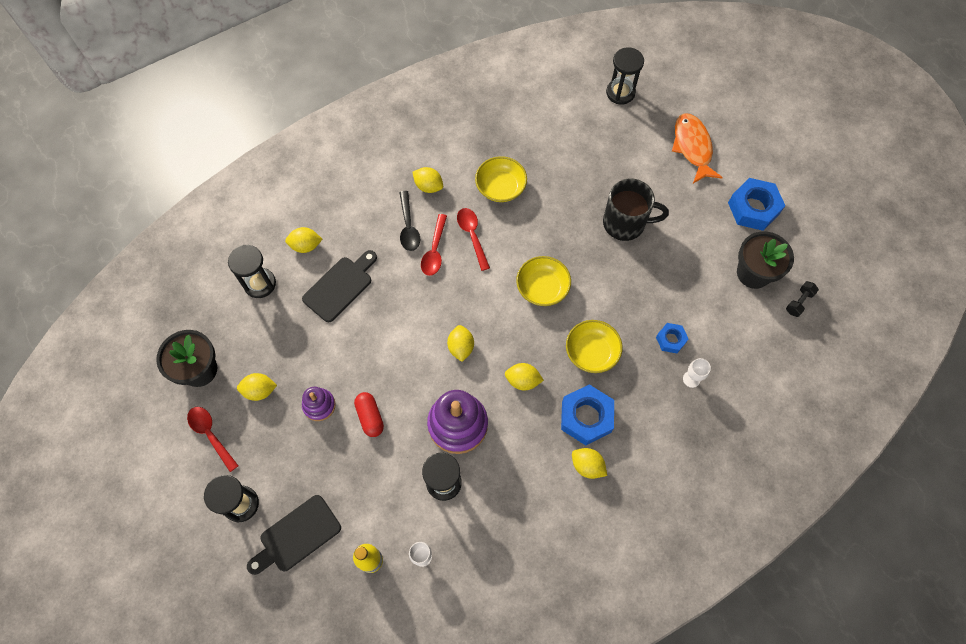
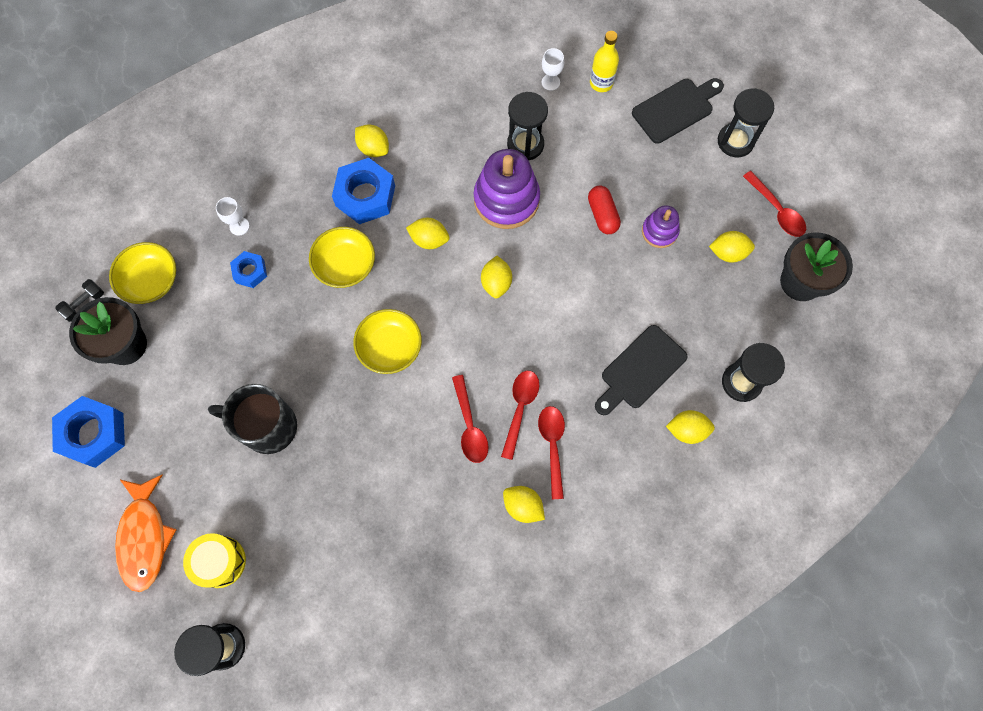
camera: 175 degrees left, 5 degrees up
black spoon [399,191,420,251] -> red spoon [538,406,565,500]
yellow bowl [475,156,527,202] -> yellow bowl moved to [109,242,176,304]
none -> yellow drum [183,533,246,588]

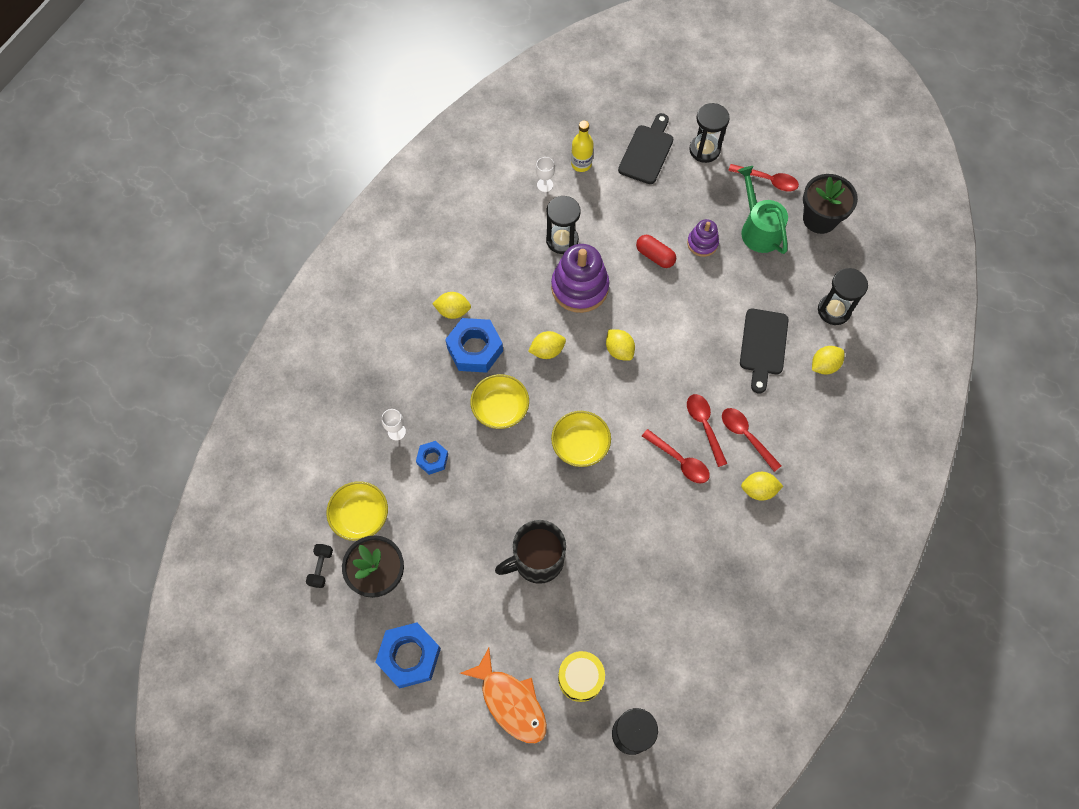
camera: 35 degrees left, 5 degrees down
yellow lemon [709,231,755,263] -> green watering can [738,166,788,254]

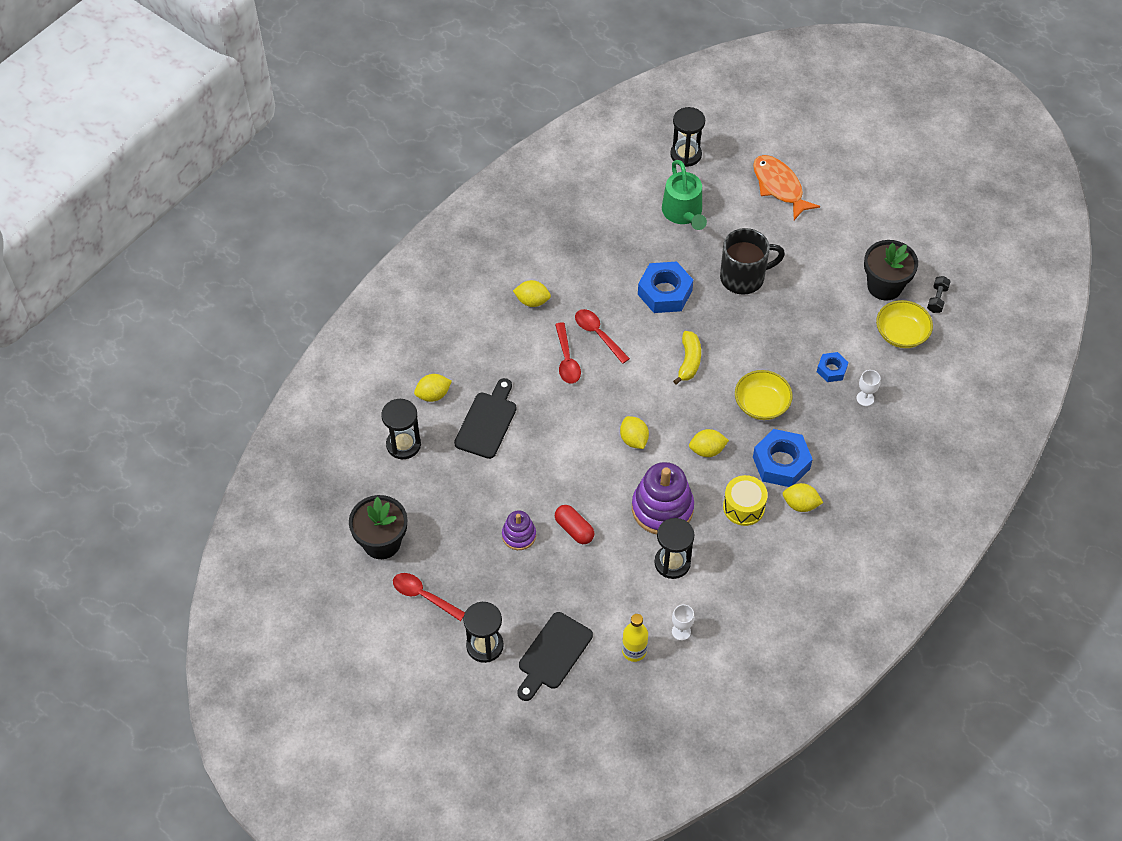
camera: 170 degrees left, 10 degrees down
blue nut [375,622,441,688] -> blue nut moved to [638,262,693,313]
yellow bowl [551,411,611,467] -> yellow banana [673,331,701,384]
yellow drum [558,651,605,702] -> yellow drum moved to [723,475,768,526]
red spoon [722,408,782,472] -> none
green watering can [738,166,788,254] -> green watering can moved to [662,160,707,230]

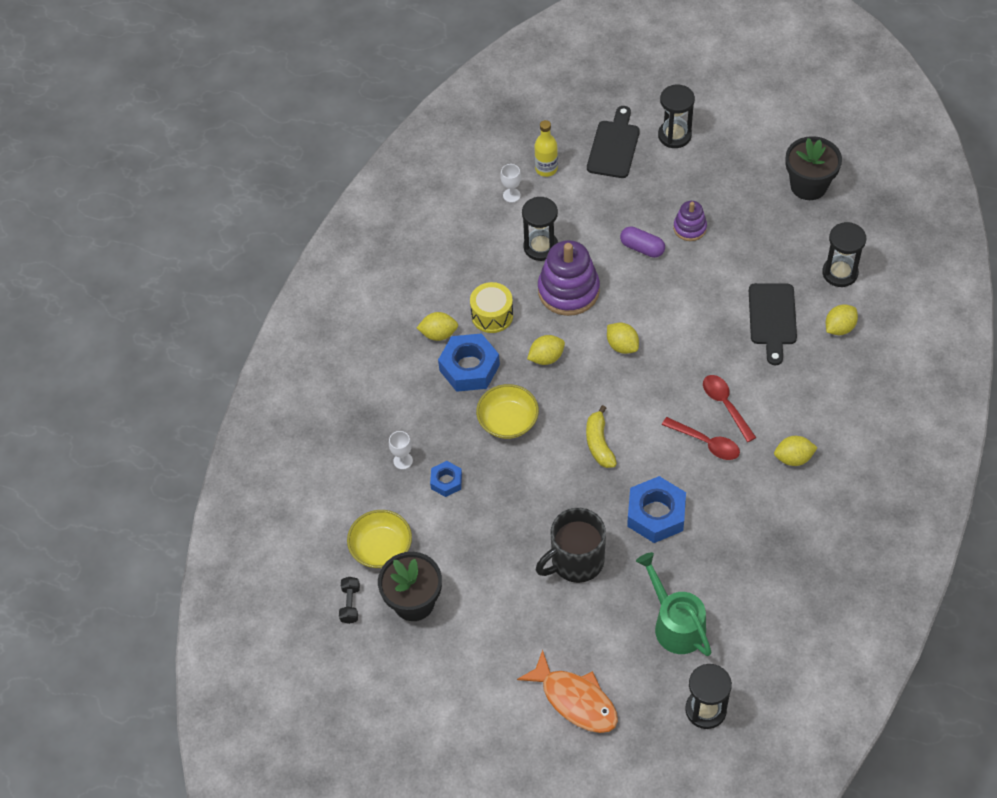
camera: 165 degrees right, 0 degrees up
red spoon [393,573,465,621] -> none
red capsule [555,505,594,544] -> purple capsule [620,226,665,258]

